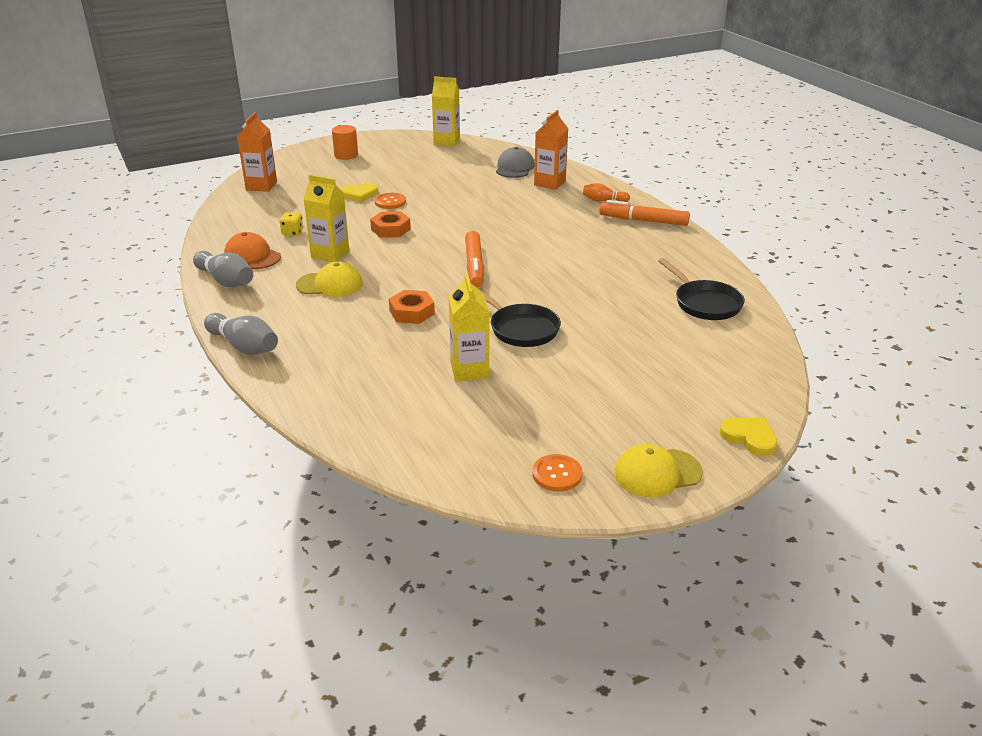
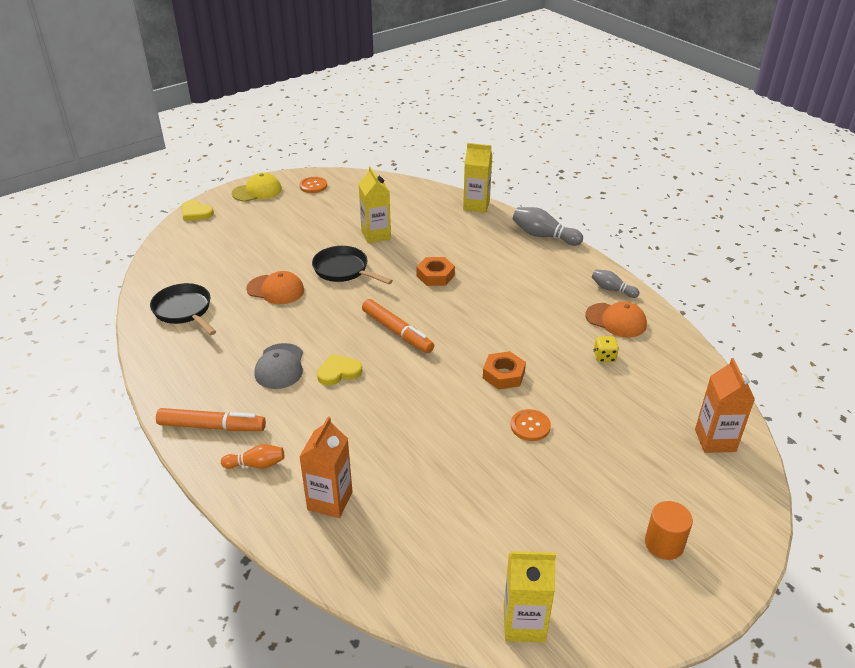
camera: 170 degrees right, 5 degrees up
grey bowling pin [193,251,253,287] -> grey bowling pin [592,270,639,298], size x0.62
yellow cap [296,261,363,297] -> none
yellow carton [303,174,349,262] -> yellow carton moved to [463,143,492,213]
yellow heart [340,183,378,202] -> yellow heart moved to [317,354,362,386]
orange marker [465,231,484,287] -> orange marker turned 150 degrees clockwise [362,299,434,353]
grey cap [496,147,535,178] -> grey cap moved to [255,343,303,389]
none -> orange cap [246,271,304,304]

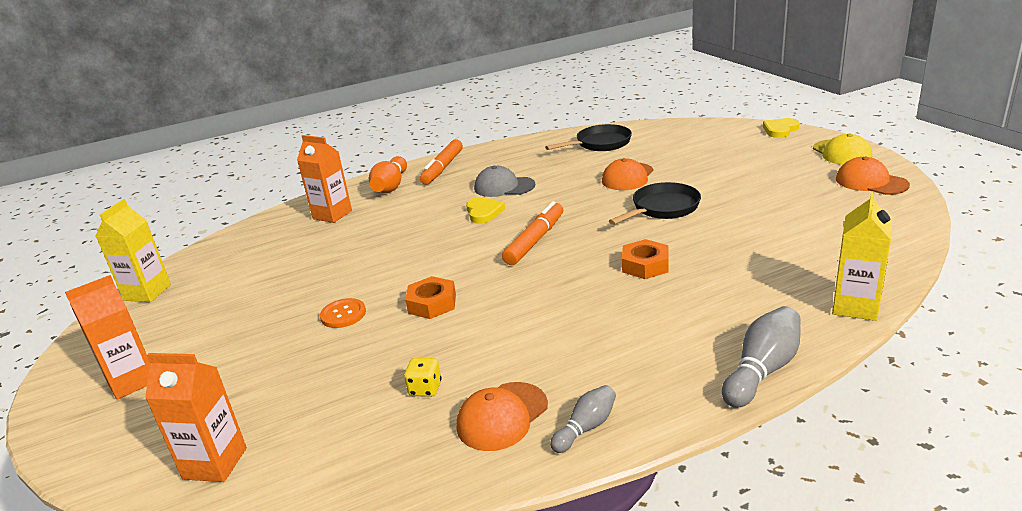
camera: 105 degrees right, 10 degrees down
orange bowling pin [221,444,284,469] -> orange bowling pin [369,156,407,193], size x1.61
orange button [300,177,327,193] -> orange cap [836,157,910,195]
yellow carton [359,166,391,244] -> none
orange marker [362,299,434,353] -> orange marker turned 150 degrees clockwise [502,201,563,265]
orange cylinder [645,501,693,560] -> orange carton [65,275,150,400]

